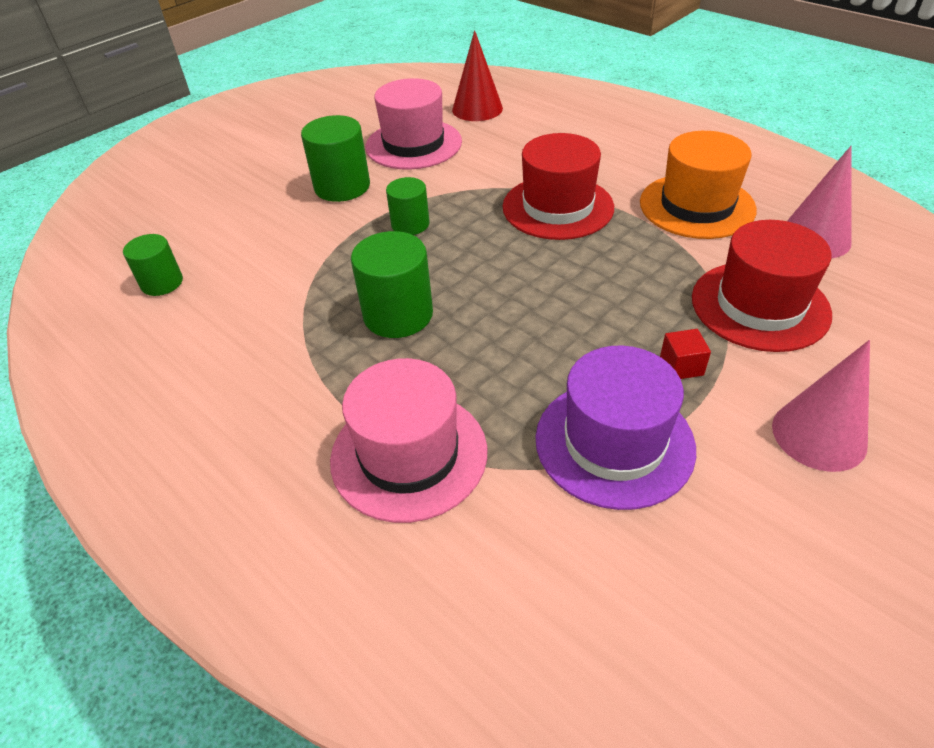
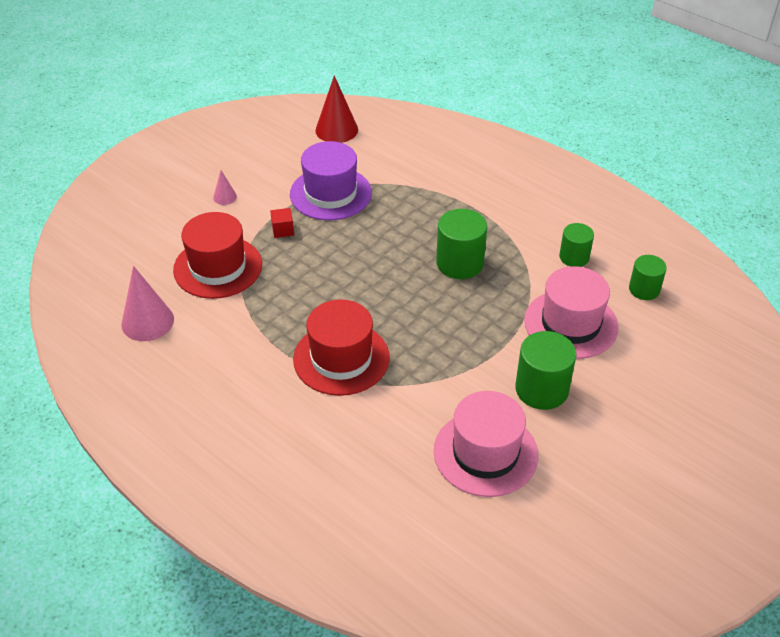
camera: 175 degrees right, 0 degrees up
pink hat [330,358,487,523] -> pink hat moved to [524,266,618,359]
green cylinder [386,177,430,235] -> green cylinder moved to [559,223,594,267]
red cone [452,30,503,121] -> red cone moved to [315,75,358,143]
orange hat [640,131,757,239] -> none
pink cone [772,340,870,472] -> pink cone [213,170,237,205], size x0.51

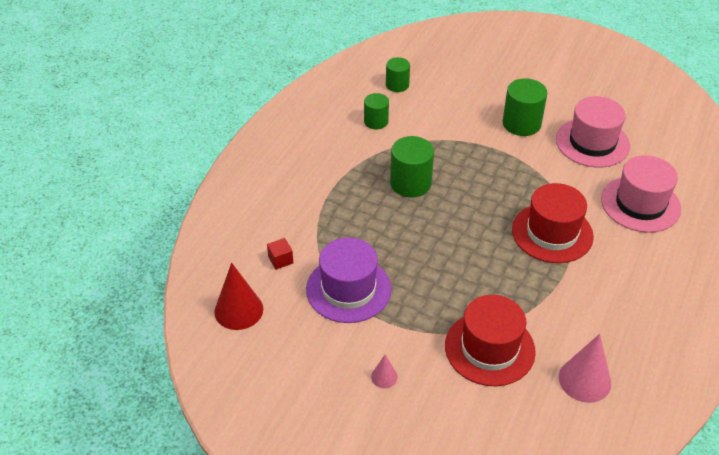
camera: 105 degrees left, 0 degrees up
red cube [270,208,294,238] -> red cube moved to [267,238,293,270]
pink hat [524,266,618,359] -> pink hat moved to [601,155,681,233]

